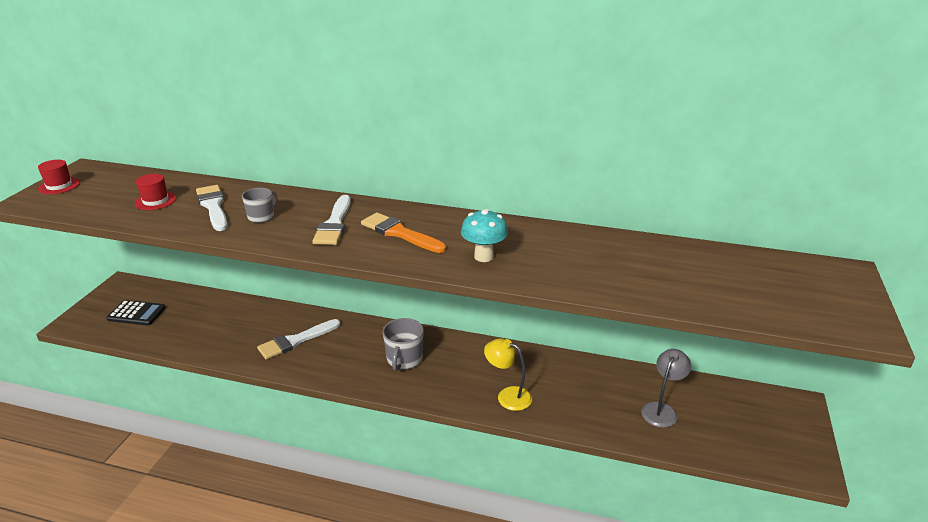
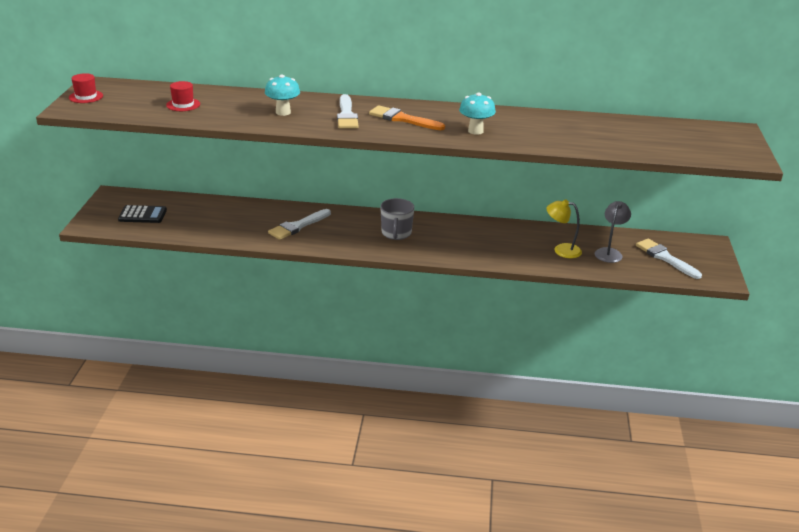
camera: 10 degrees left, 0 degrees up
white brush [196,185,228,231] -> white brush moved to [636,239,702,279]
grey mug [242,188,278,223] -> turquoise mushroom [265,74,300,116]
yellow lamp [484,338,532,411] -> yellow lamp moved to [546,199,582,258]

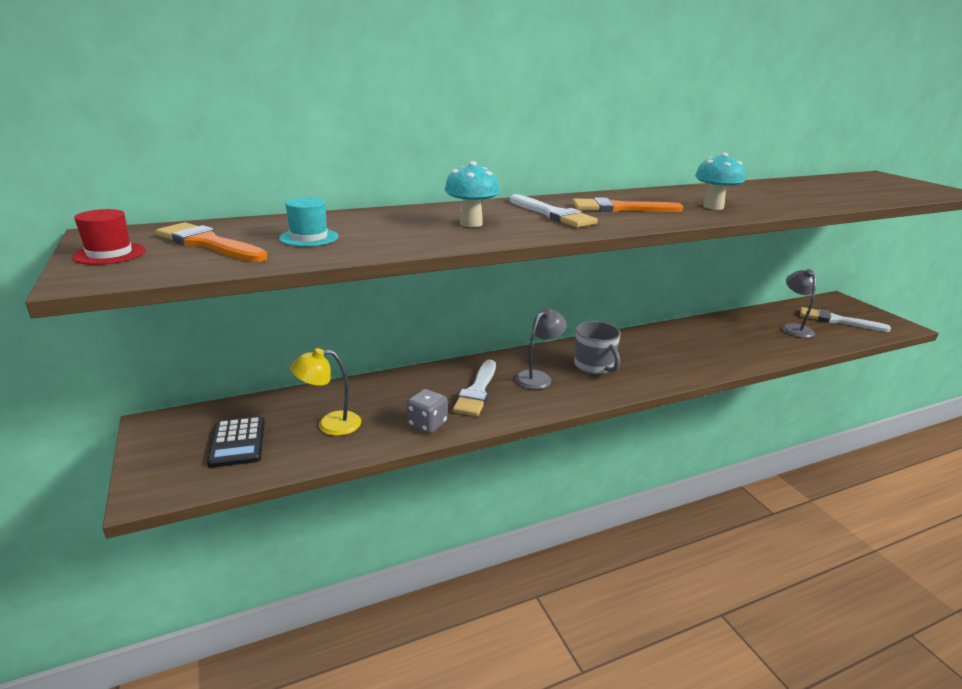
camera: 30 degrees left, 5 degrees down
black calculator [118,205,167,223] -> black calculator turned 105 degrees clockwise [207,416,265,468]
red hat [166,81,200,111] -> turquoise hat [279,197,338,247]
yellow lamp [546,199,582,258] -> yellow lamp moved to [290,348,361,436]
none -> orange brush [156,222,267,262]
none -> grey dice [407,389,447,433]
none -> grey lamp [515,308,567,390]

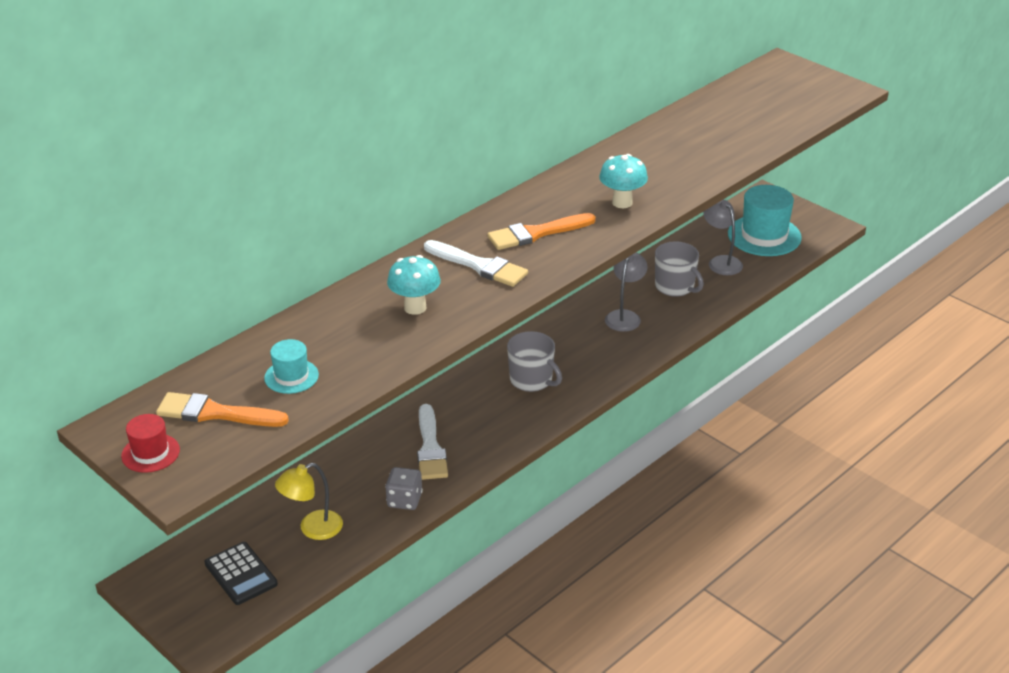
camera: 20 degrees left, 10 degrees up
grey lamp [515,308,567,390] -> grey lamp moved to [605,252,648,332]
white brush [800,307,891,332] -> turquoise hat [728,185,802,256]
none -> grey mug [655,241,704,297]

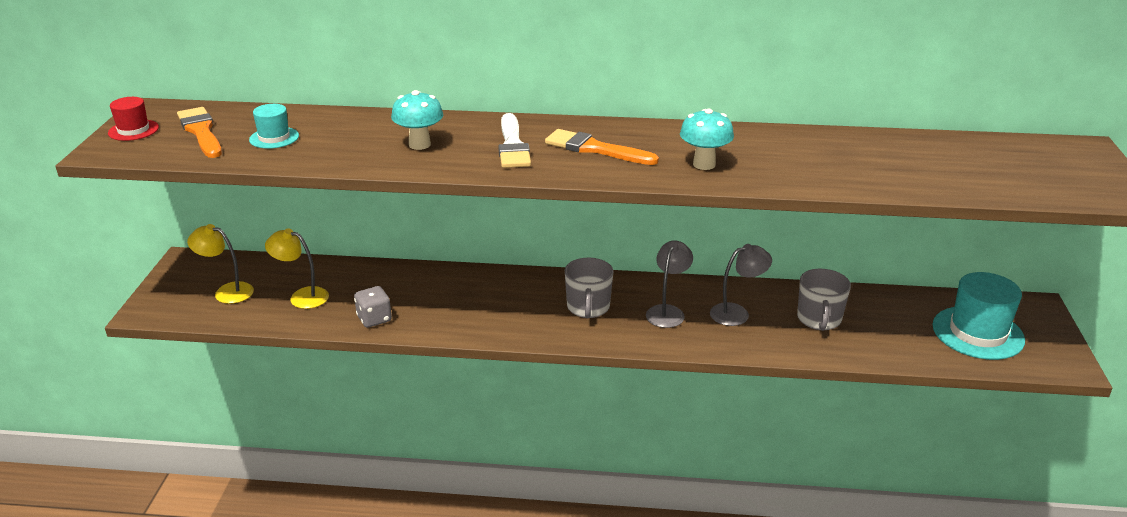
camera: 50 degrees right, 5 degrees down
black calculator [205,542,278,605] -> yellow lamp [187,224,254,304]
white brush [417,404,448,480] -> none
grey lamp [703,200,743,275] -> grey lamp moved to [646,240,693,328]

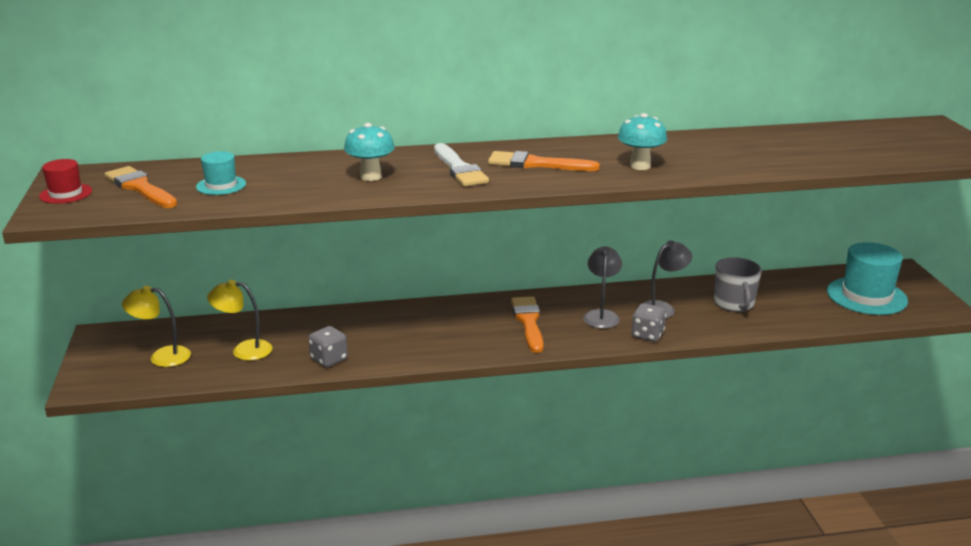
camera: 15 degrees left, 5 degrees down
grey mug [565,258,614,318] -> orange brush [511,296,544,353]
none -> grey dice [632,303,666,342]

